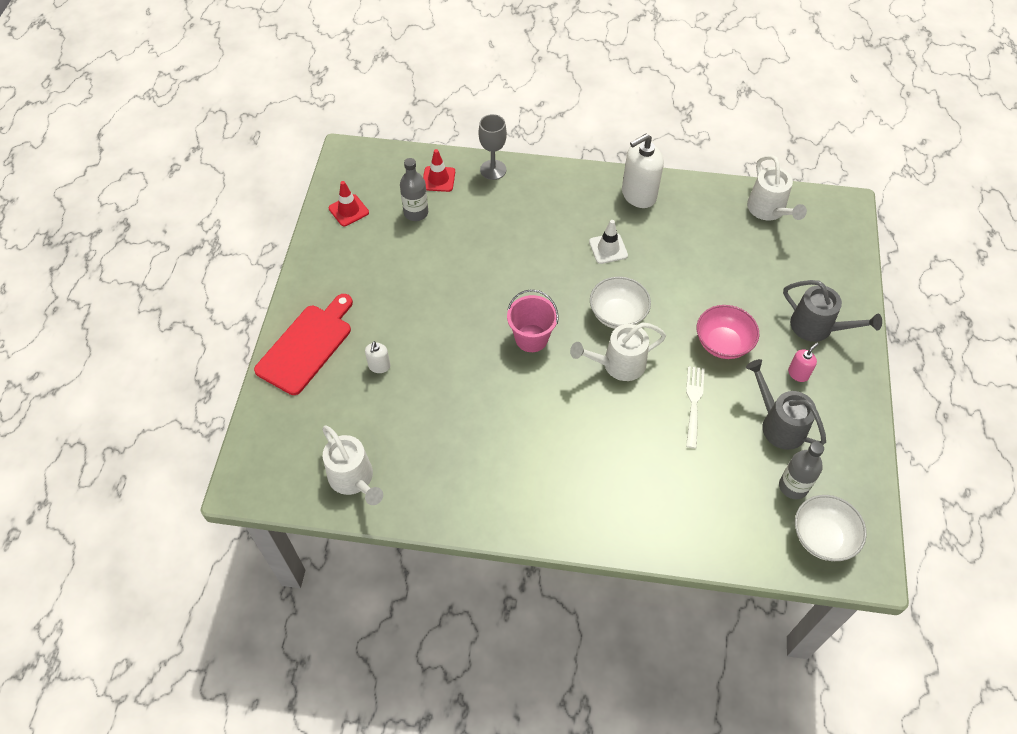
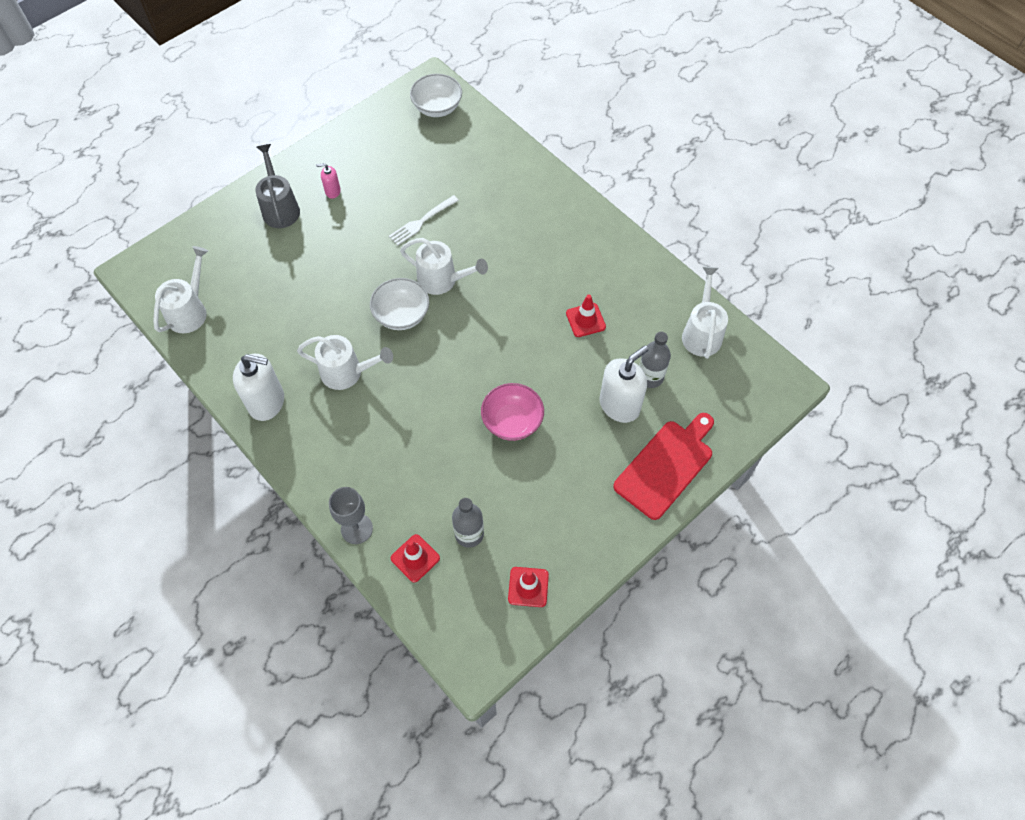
camera: 140 degrees left, 5 degrees up
red cutting board [254,294,353,395] -> red cutting board turned 150 degrees clockwise [613,413,714,520]
white soap dispenser [365,341,390,373] -> white soap dispenser [599,346,649,423], size x2.04
pink bucket [507,289,559,352] -> none
white traffic cone [589,220,628,264] -> white watering can [297,335,393,390]
pink bowl [697,305,759,359] -> pink bowl moved to [481,383,544,441]
grey watering can [746,359,826,450] -> none
grey bottle [779,442,824,499] -> grey bottle moved to [639,332,671,388]
none -> red traffic cone [566,295,606,337]

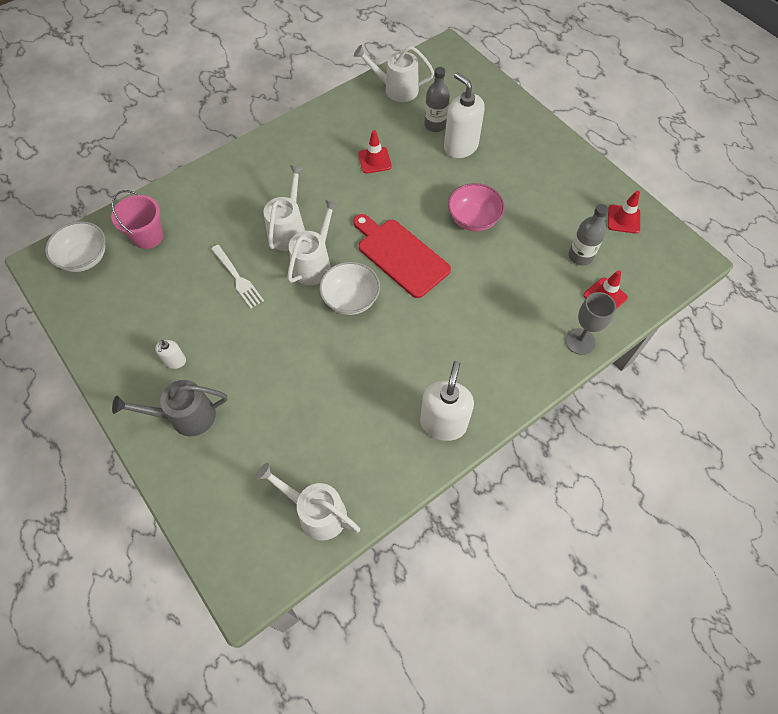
camera: 85 degrees left, 0 degrees up
white watering can [297,335,393,390] -> white watering can moved to [264,165,305,251]
pink soap dispenser [316,163,341,199] -> white soap dispenser [155,340,186,369]
red cutting board [613,413,714,520] -> red cutting board moved to [353,214,451,298]
none -> pink bucket [111,190,163,249]

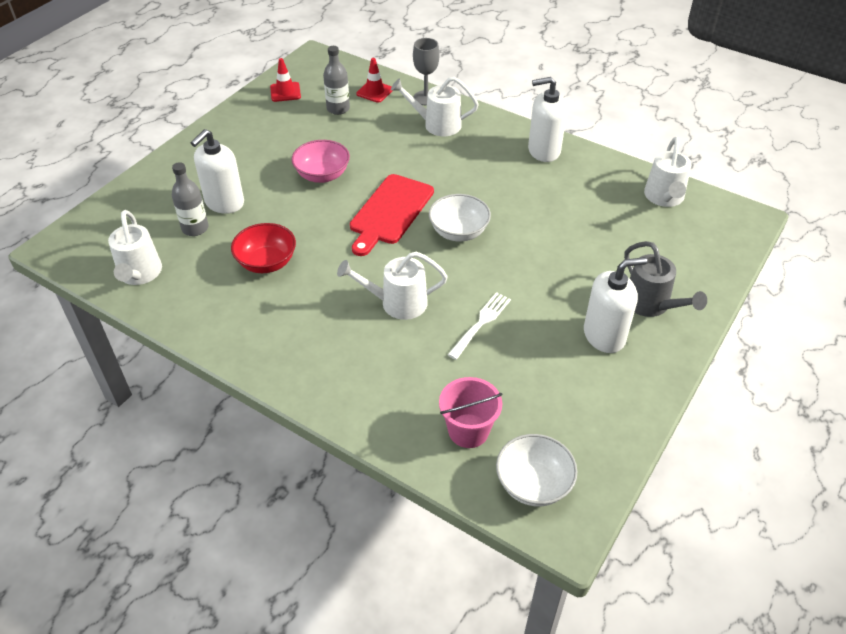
camera: 110 degrees left, 15 degrees down
white soap dispenser [155,340,186,369] -> white soap dispenser [584,257,647,353], size x2.04
white watering can [287,199,340,285] -> white watering can moved to [391,77,479,136]
red traffic cone [358,130,392,174] -> red bowl [231,223,296,273]

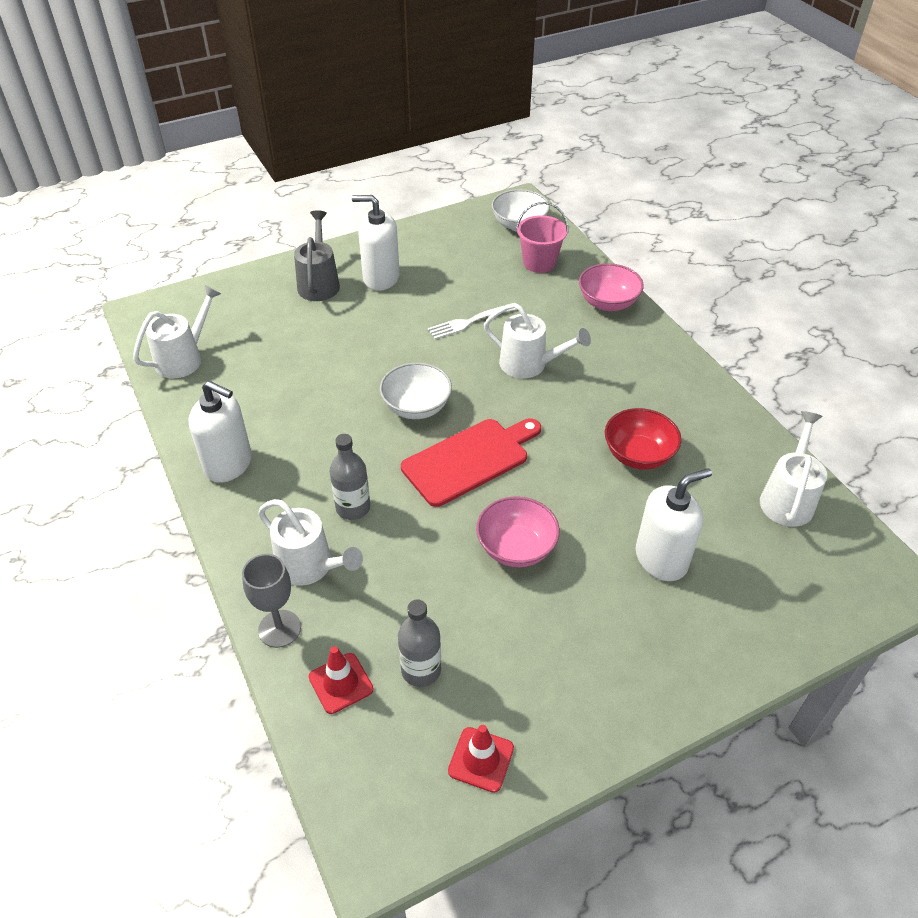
camera: 150 degrees left, 0 degrees up
grey bottle [172,162,209,236] -> grey bottle moved to [330,434,370,520]
none -> pink bowl [579,263,644,311]

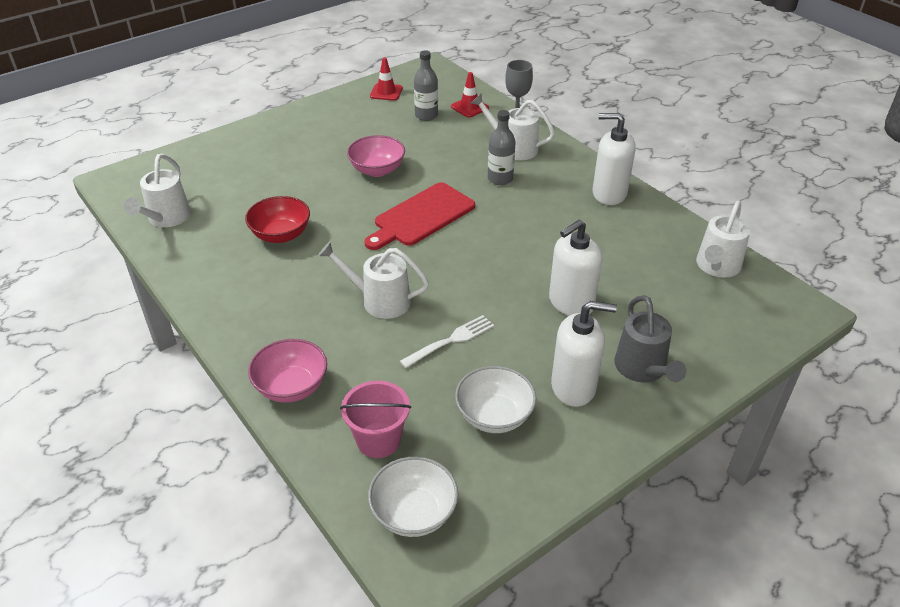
camera: 170 degrees right, 5 degrees down
white bowl [380,363,452,419] -> white bowl moved to [455,366,536,433]
white soap dispenser [636,468,712,581] -> white soap dispenser moved to [549,220,602,316]

